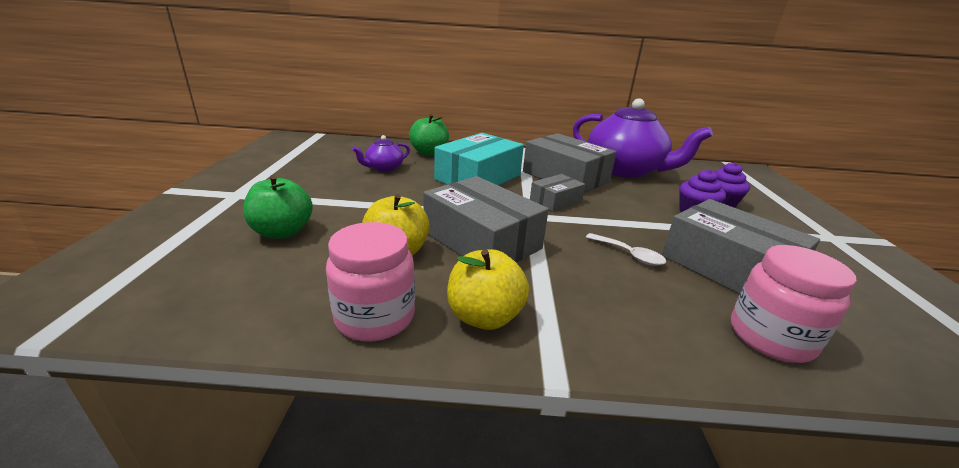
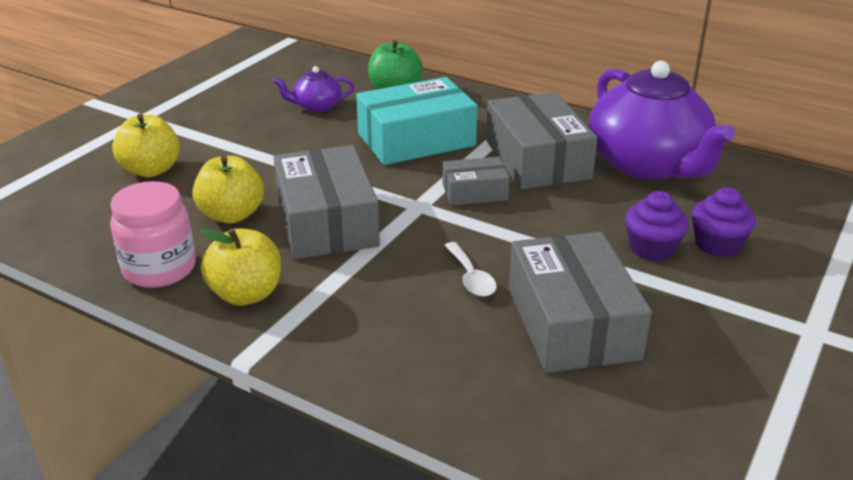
camera: 30 degrees right, 5 degrees up
green apple [243,175,313,239] -> yellow apple [112,114,180,177]
pink jar [731,245,857,363] -> none

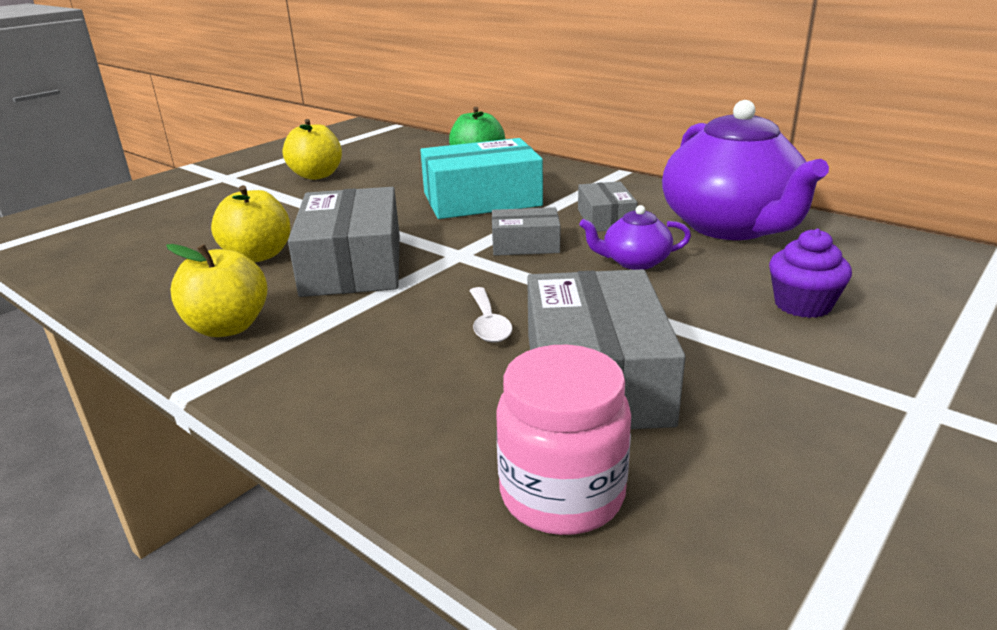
camera: 10 degrees right, 5 degrees down
pink jar [110,181,196,288] -> pink jar moved to [496,345,631,535]
yellow apple [112,114,180,177] -> yellow apple moved to [283,119,342,180]
purple teapot [273,66,355,112] -> purple teapot moved to [579,205,691,270]
grey box [486,92,598,190] -> grey box [578,181,637,232], size x0.54
purple cupcake [625,191,689,261] -> none

